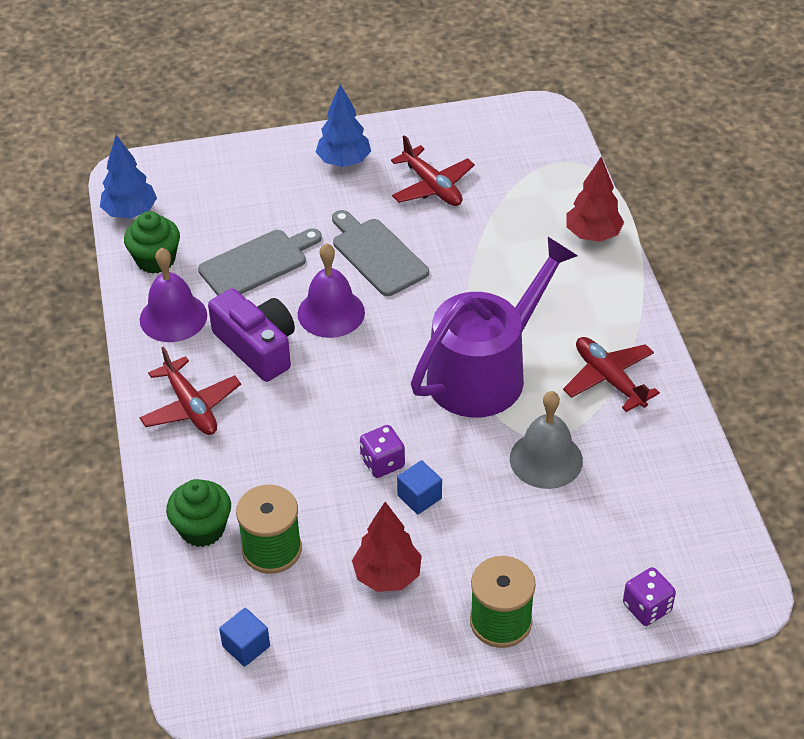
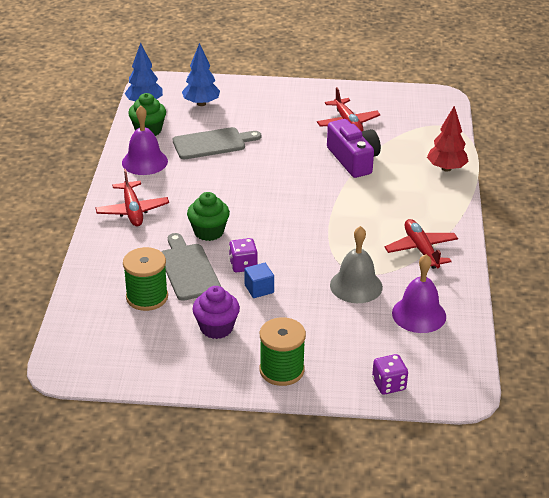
camera: 15 degrees right, 10 degrees down
green cupcake [166,479,231,547] -> green cupcake moved to [187,192,230,241]
purple camera [208,288,295,382] -> purple camera moved to [327,119,381,178]
blue cube [219,608,270,667] -> none
purple bell [298,243,365,338] -> purple bell moved to [392,254,446,333]
blue tree [316,84,371,167] -> blue tree moved to [182,43,220,106]
grey cutting board [332,210,429,296] -> grey cutting board moved to [161,233,221,301]
red tree [352,502,422,592] -> purple cupcake [192,286,240,339]
purple watering can [411,237,578,417] -> none

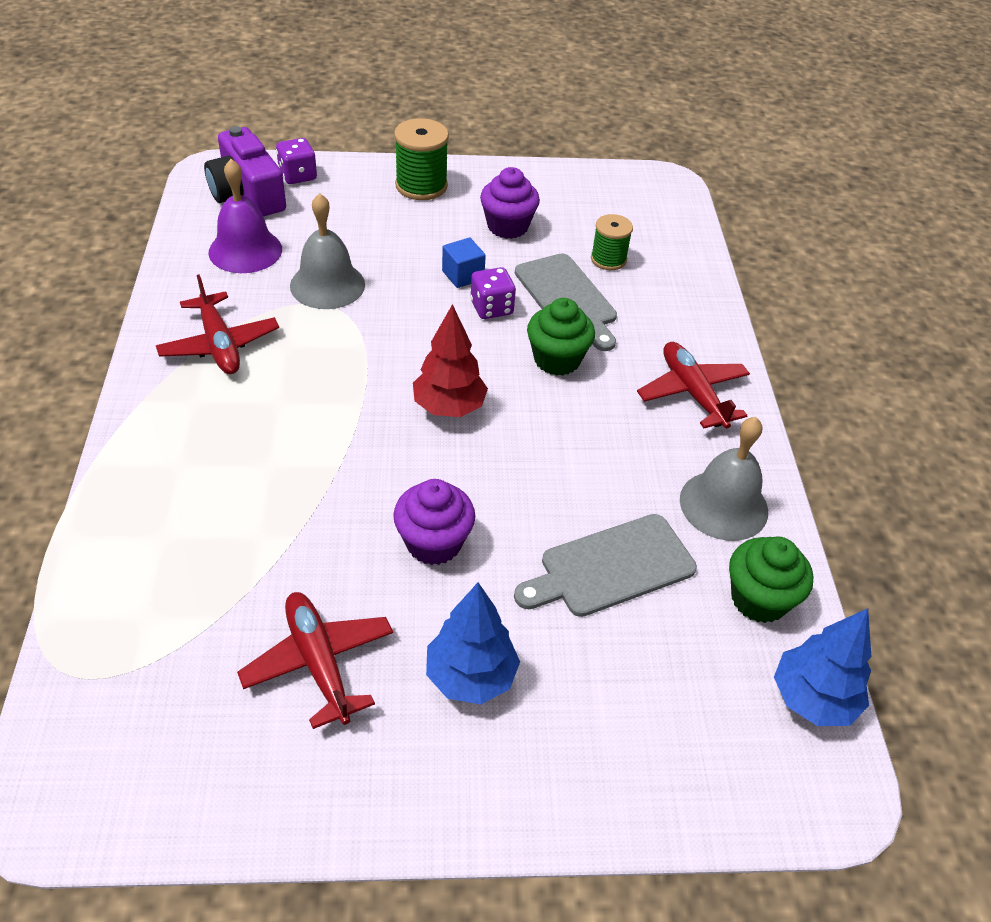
camera: 170 degrees right, 10 degrees up
purple bell [122,106,168,175] -> grey bell [680,417,768,541]
green spool [123,247,168,311] -> green spool [591,214,633,270], size x0.65
blue tree [182,43,220,106] -> blue tree moved to [426,582,520,704]
purple camera [327,119,381,178] -> purple camera moved to [204,126,286,216]
red tree [427,106,469,172] -> red tree moved to [413,304,488,417]
none -> purple cupcake [393,479,475,565]

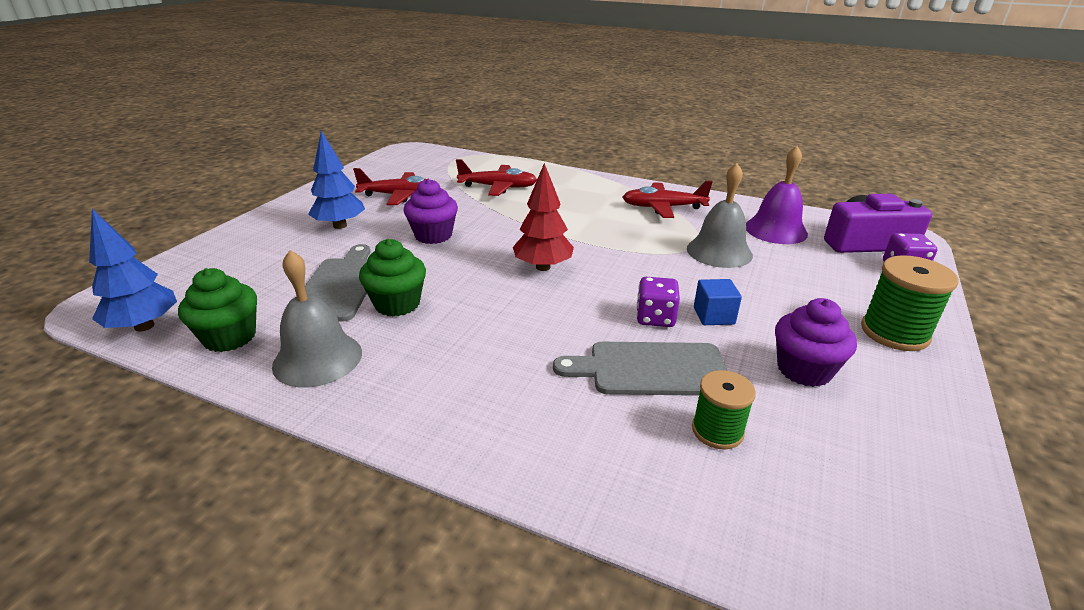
camera: 120 degrees right, 15 degrees down
green cupcake [527,298,595,376] -> green cupcake moved to [359,239,426,316]
red plane [637,342,750,429] -> red plane moved to [456,159,537,196]

